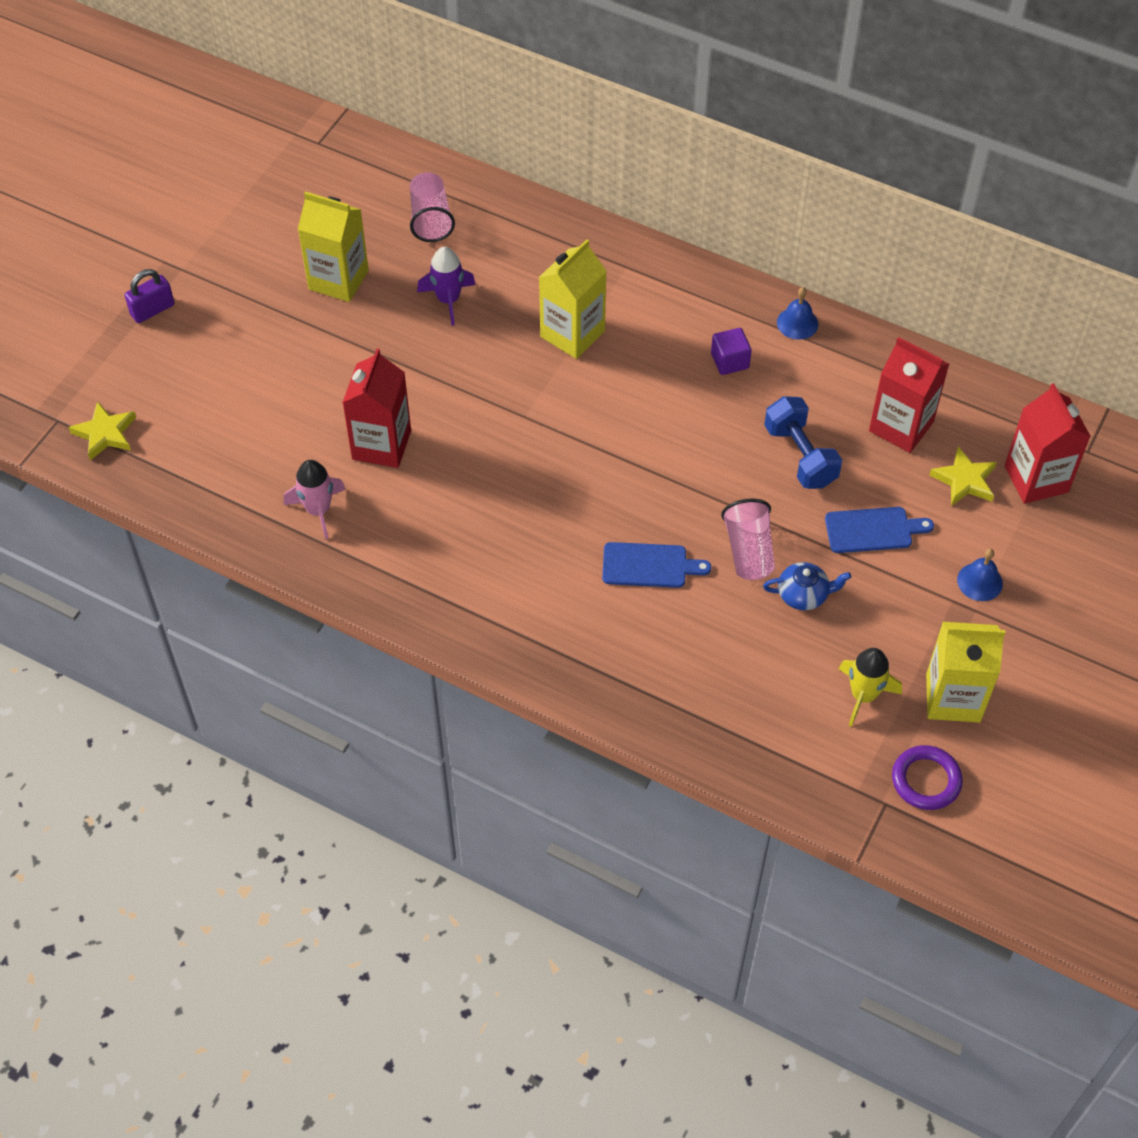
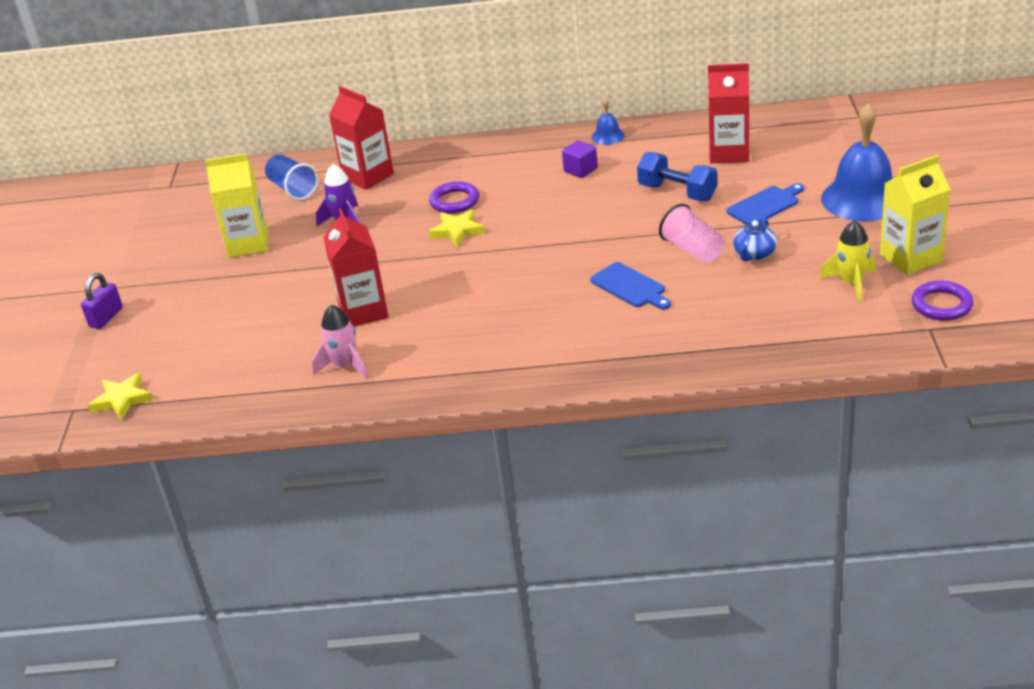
camera: 25 degrees left, 20 degrees down
pink cup [410,172,455,242] -> blue cup [265,154,318,200]
yellow carton [539,239,607,359] -> purple ring [429,181,479,213]
blue cutting board [602,542,711,588] -> blue cutting board turned 75 degrees clockwise [590,262,671,309]
blue teapot [763,562,851,610] -> blue teapot turned 150 degrees clockwise [733,218,777,261]
yellow star [929,446,997,506] -> yellow star moved to [429,209,485,247]
blue bell [957,549,1003,601] -> blue bell [821,103,893,221], size x2.22
red carton [1005,383,1091,504] -> red carton moved to [329,86,394,190]

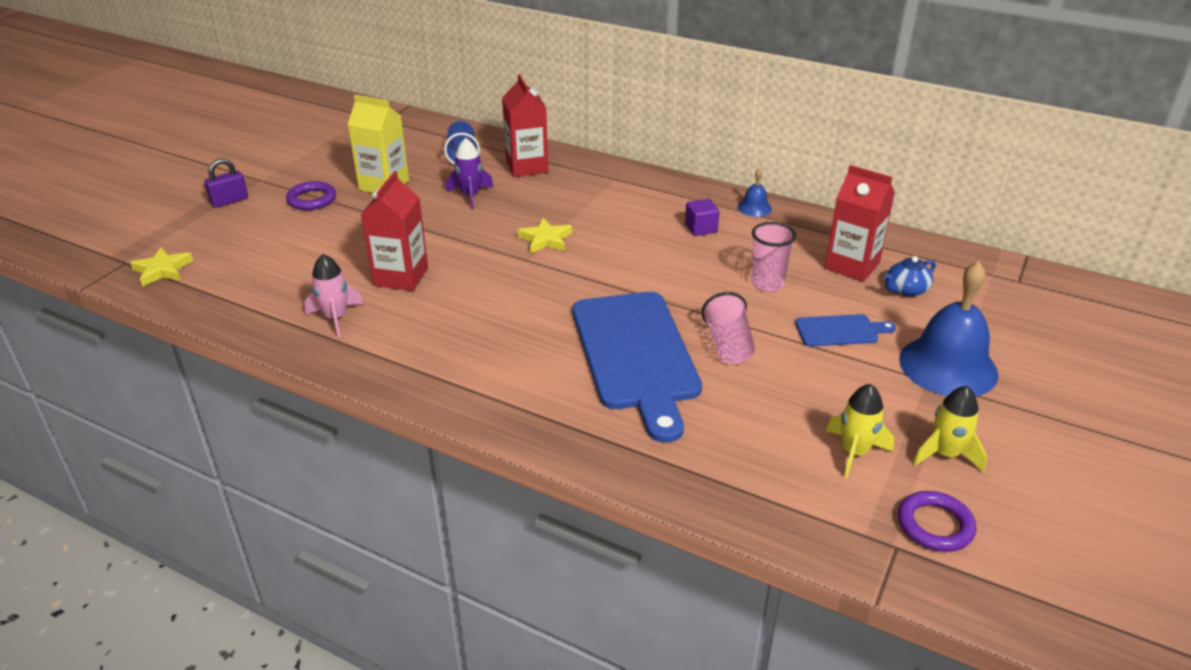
camera: 25 degrees right, 0 degrees up
purple ring [429,181,479,213] -> purple ring moved to [286,181,336,210]
blue cutting board [590,262,671,309] -> blue cutting board [573,292,702,443], size x2.20
blue dumbbell [637,152,717,201] -> pink cup [751,222,796,292]
blue teapot [733,218,777,261] -> blue teapot moved to [884,256,936,296]
yellow carton [880,155,951,275] -> yellow rocket [913,386,987,473]

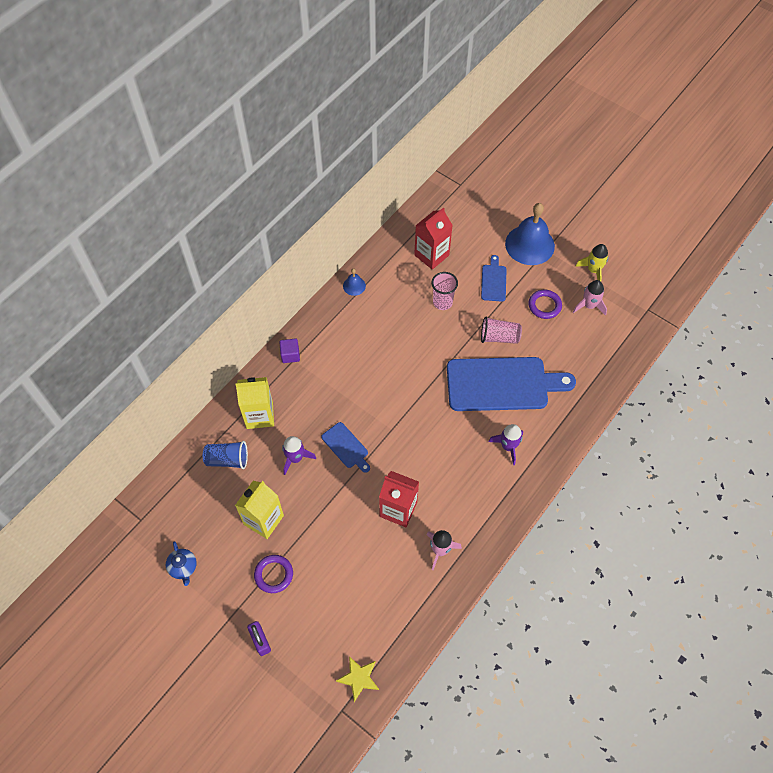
camera: 80 degrees left, 25 degrees up
red carton [502,74,548,177] -> yellow carton [235,377,274,429]
yellow star [517,218,572,253] -> none
purple cube [685,199,719,236] -> purple cube moved to [279,338,300,363]
yellow rocket [826,384,894,478] -> pink rocket [573,280,607,316]
blue teapot [884,256,936,296] -> blue teapot moved to [166,541,197,586]
purple ring [898,491,976,552] -> purple ring moved to [528,290,562,319]
none -> blue cutting board [321,422,370,473]
none -> purple rocket [488,424,523,465]

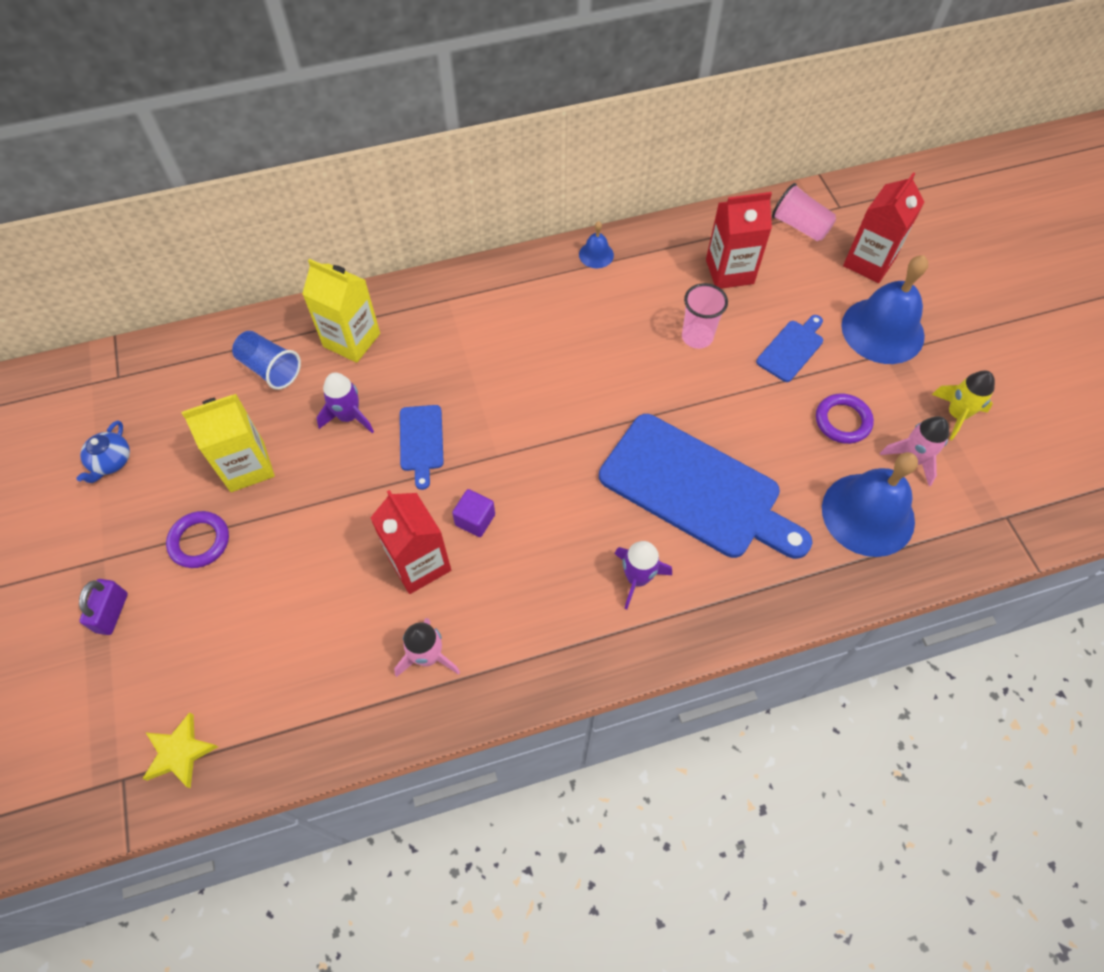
camera: 35 degrees right, 0 degrees up
purple cube [279,338,300,363] -> purple cube moved to [452,489,495,537]
pink cup [481,316,522,344] -> pink cup moved to [772,183,836,241]
none -> blue bell [822,452,918,557]
none -> red carton [843,172,924,283]

